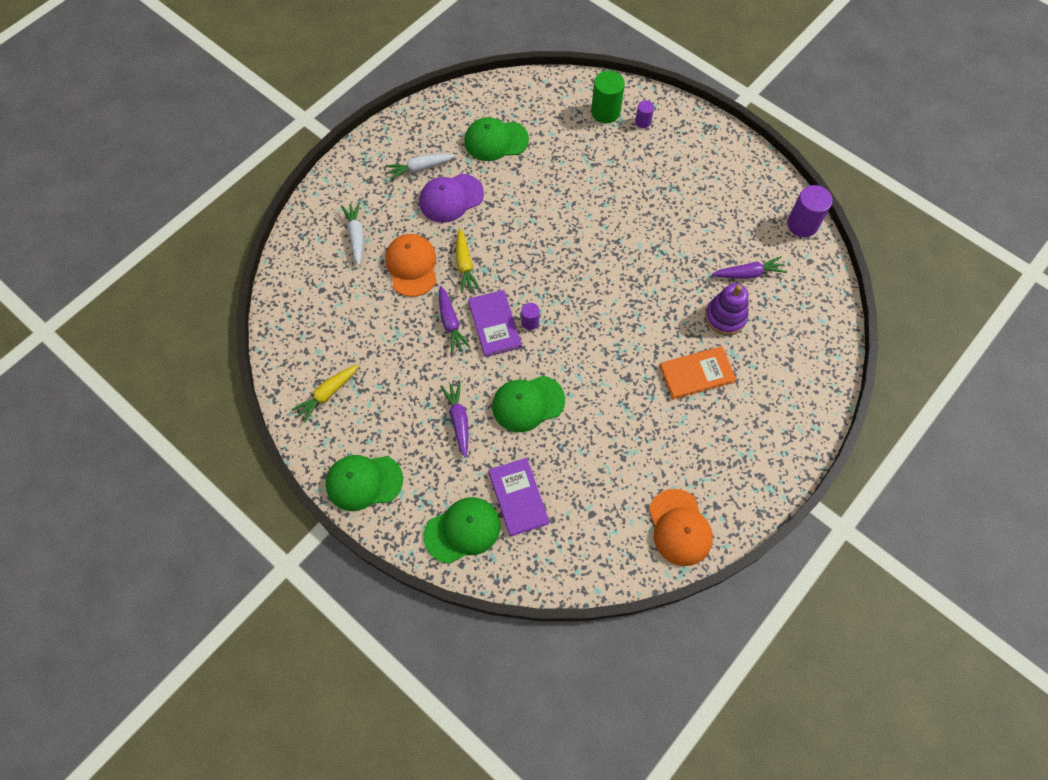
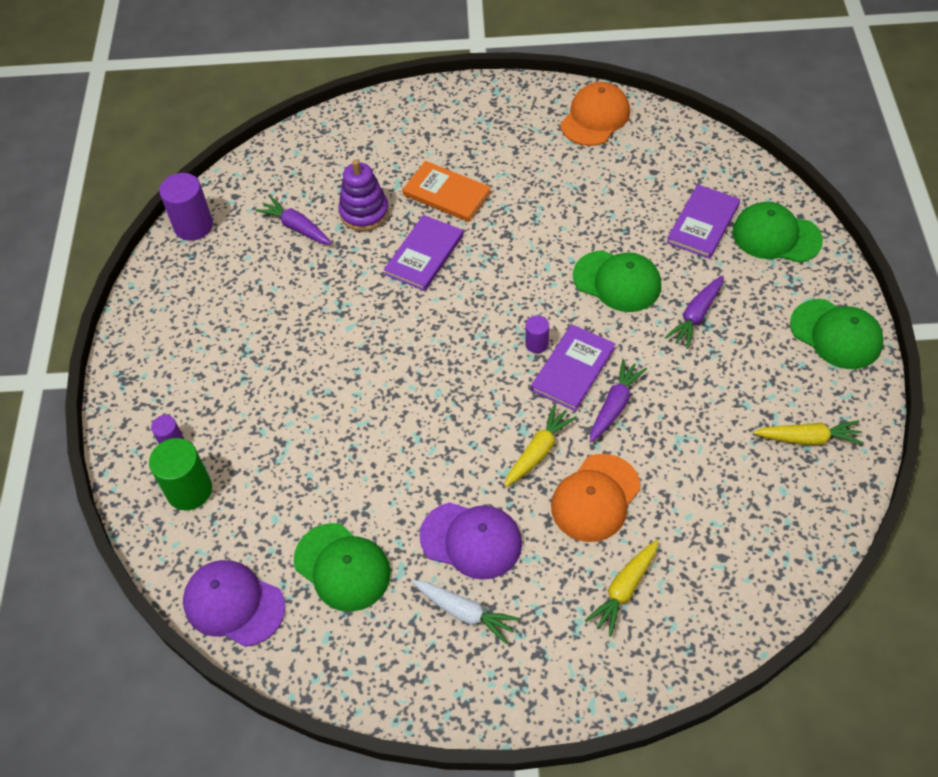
camera: 130 degrees left, 10 degrees down
white carrot [341,202,364,265] -> yellow carrot [585,540,658,637]
none -> purple cap [183,560,285,647]
none -> purple book [384,215,463,291]

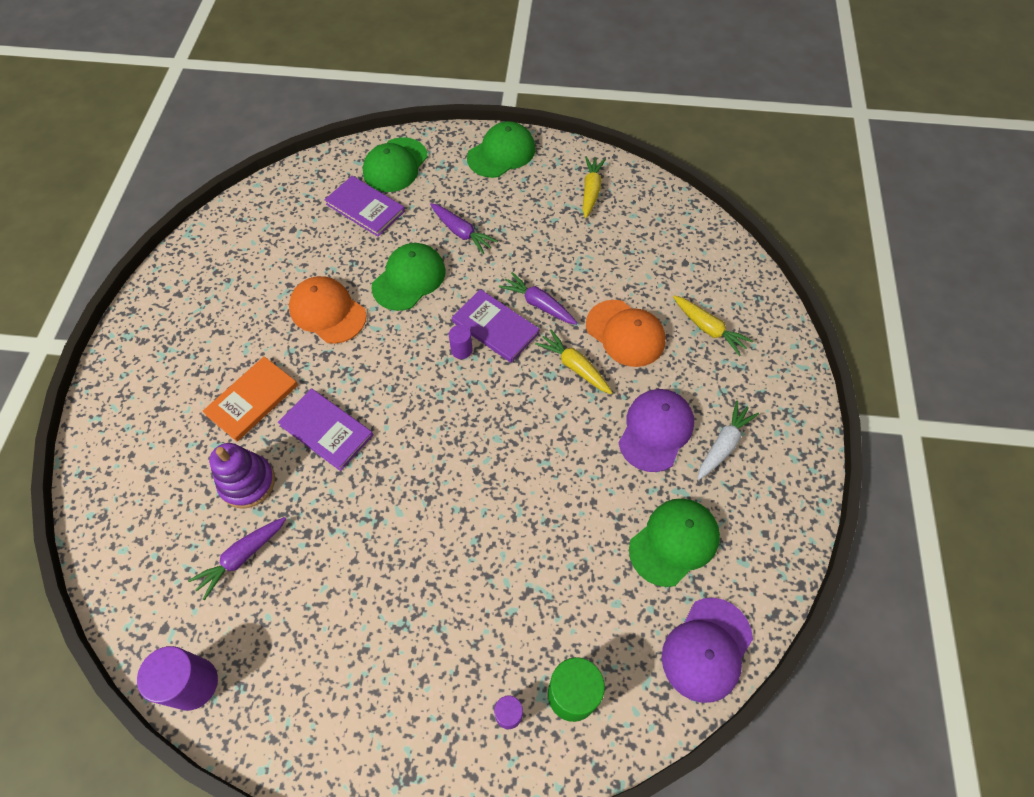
camera: 85 degrees left, 5 degrees up
orange cap [560,82,630,146] -> orange cap moved to [289,276,366,344]

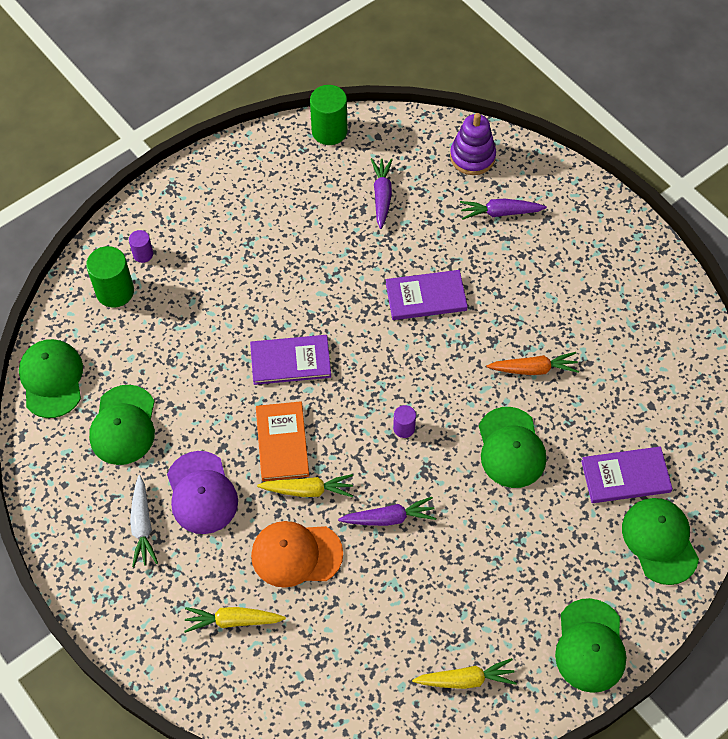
camera: 135 degrees right, 0 degrees up
purple cylinder [137,646,218,711] -> green cylinder [310,85,347,145]
orange book [203,356,298,442] -> orange book moved to [256,401,309,481]
purple stacking toy [209,443,275,509] -> purple stacking toy moved to [450,113,496,175]
orange cap [289,276,366,344] -> orange carrot [487,352,579,375]
purple carrot [430,203,498,254] -> purple carrot moved to [460,199,547,220]
purple book [452,289,539,363] -> purple book moved to [250,335,331,385]
yellow carrot [583,156,606,218] -> yellow carrot turned 60 degrees counterclockwise [412,658,517,689]
purple cap [662,598,753,703] -> green cap [19,339,83,418]

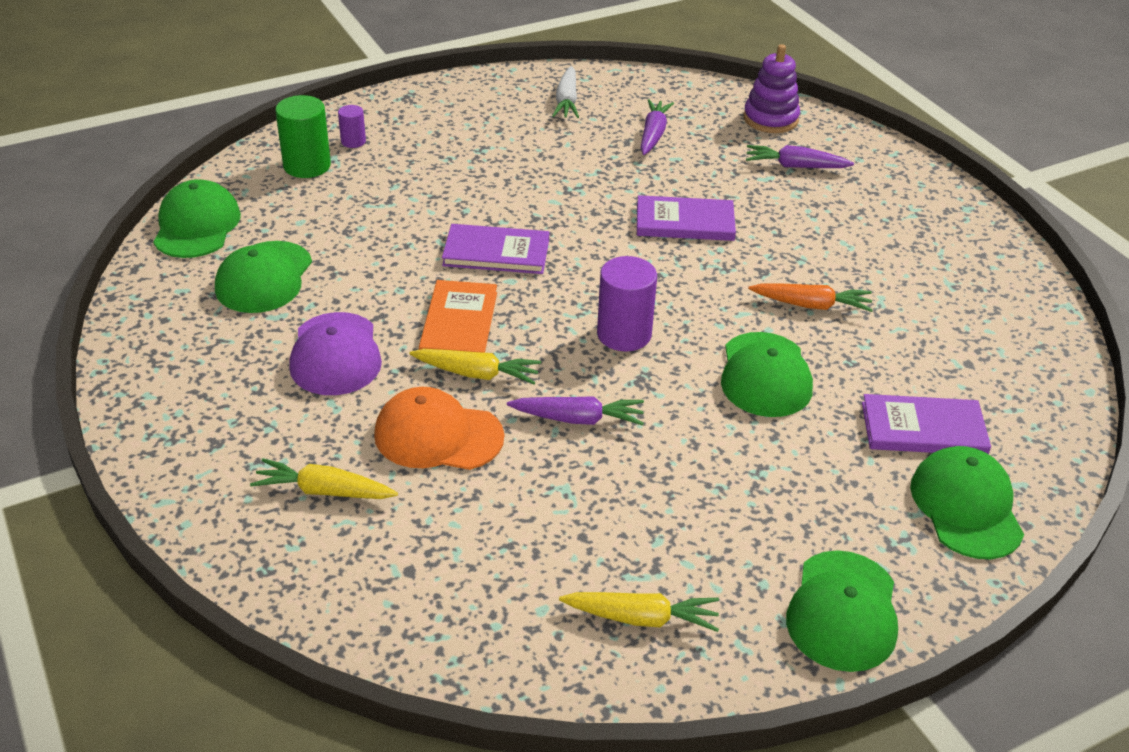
camera: 10 degrees right, 20 degrees down
white carrot [130,475,158,567] -> white carrot moved to [552,66,579,118]
green cylinder [310,85,347,145] -> none
purple cylinder [393,405,416,438] -> purple cylinder [597,256,657,351], size x1.85

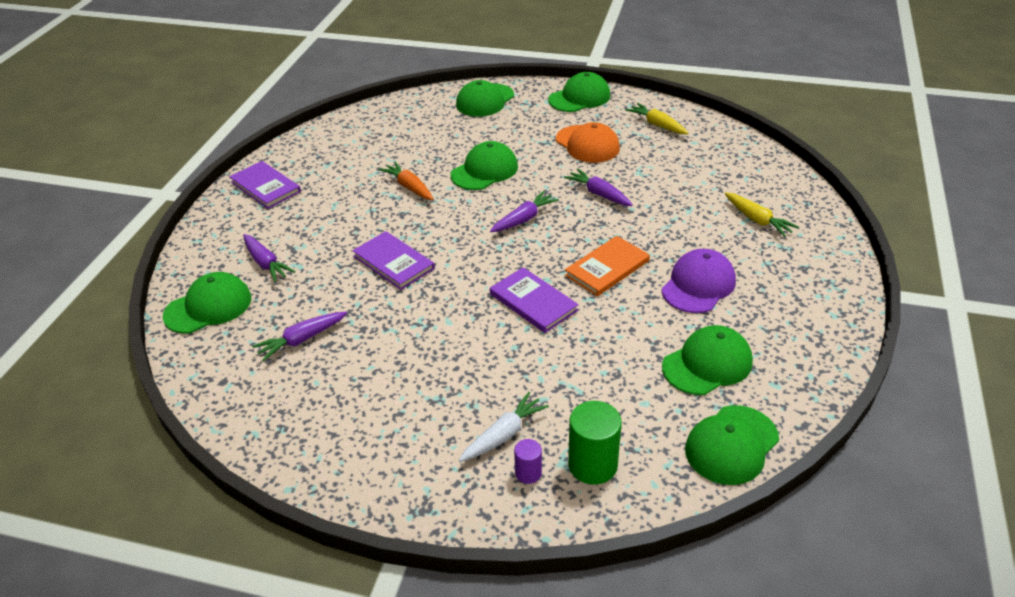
camera: 135 degrees left, 0 degrees up
orange cap [374,387,504,470] -> orange cap moved to [556,122,620,163]
yellow carrot [409,349,541,384] -> none
white carrot [552,66,579,118] -> white carrot moved to [459,392,549,462]
purple cylinder [597,256,657,351] -> purple carrot [490,191,559,232]
purple stacking toy [743,44,800,133] -> green cap [163,272,251,333]
purple book [862,394,991,454] -> purple book moved to [229,161,301,209]

